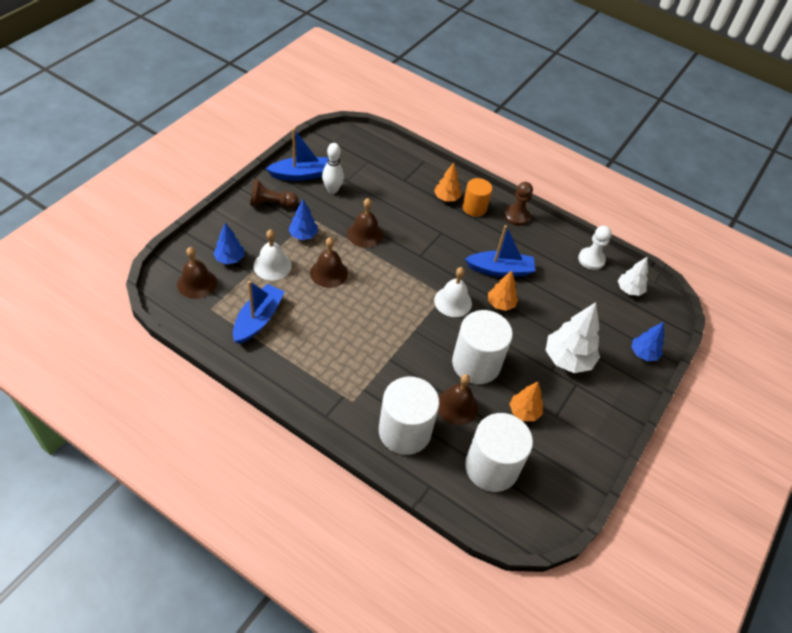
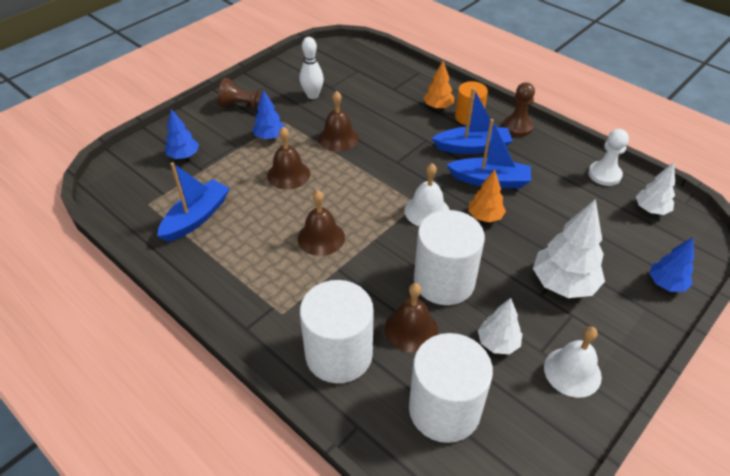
camera: 15 degrees right, 5 degrees down
brown bell [177,247,217,299] -> brown bell moved to [298,190,345,256]
white bell [253,229,292,280] -> white bell moved to [544,327,602,398]
blue boat [266,128,329,181] -> blue boat moved to [432,88,513,154]
orange tree [509,382,543,421] -> white tree [478,298,522,354]

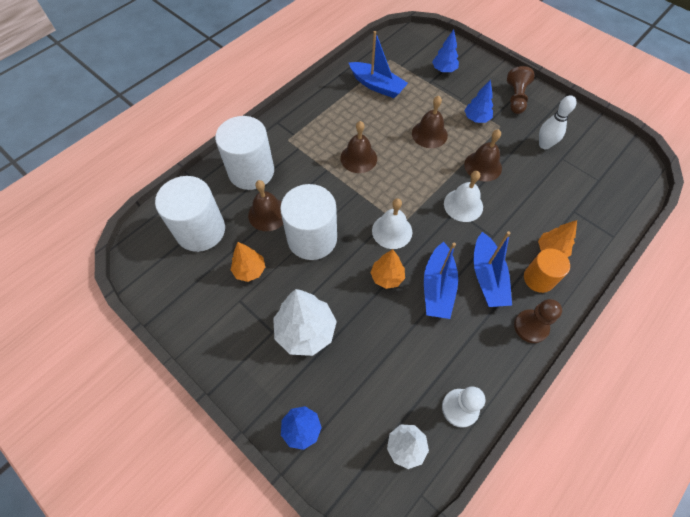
camera: 90 degrees right, 15 degrees up
white tree [478,298,522,354] -> orange tree [231,242,265,282]
white bell [544,327,602,398] -> white bell moved to [444,171,483,222]

